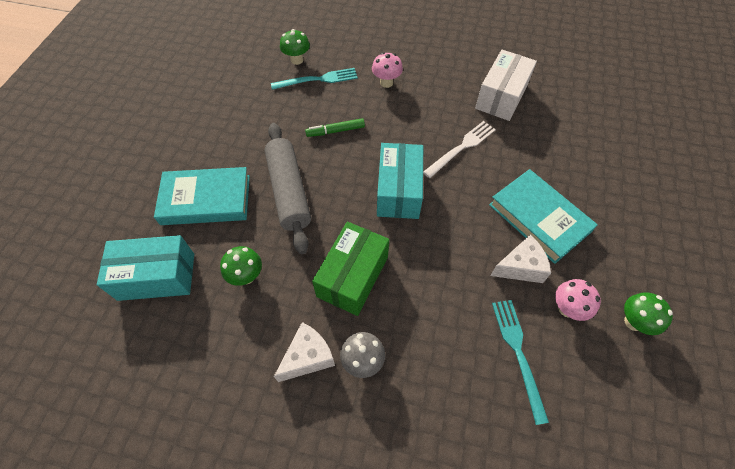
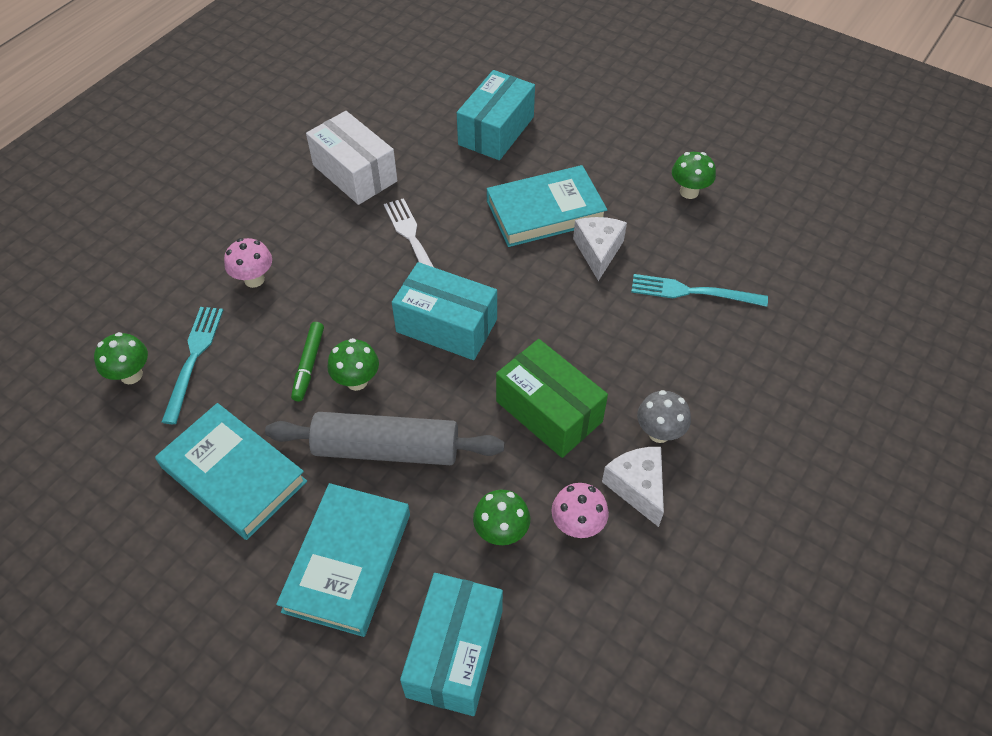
camera: 70 degrees left, 5 degrees down
pink mushroom [555,279,601,321] -> pink mushroom moved to [551,483,609,538]
none -> turquoise book [155,403,307,540]
none -> green mushroom [327,338,379,391]
none -> turquoise box [457,70,535,160]

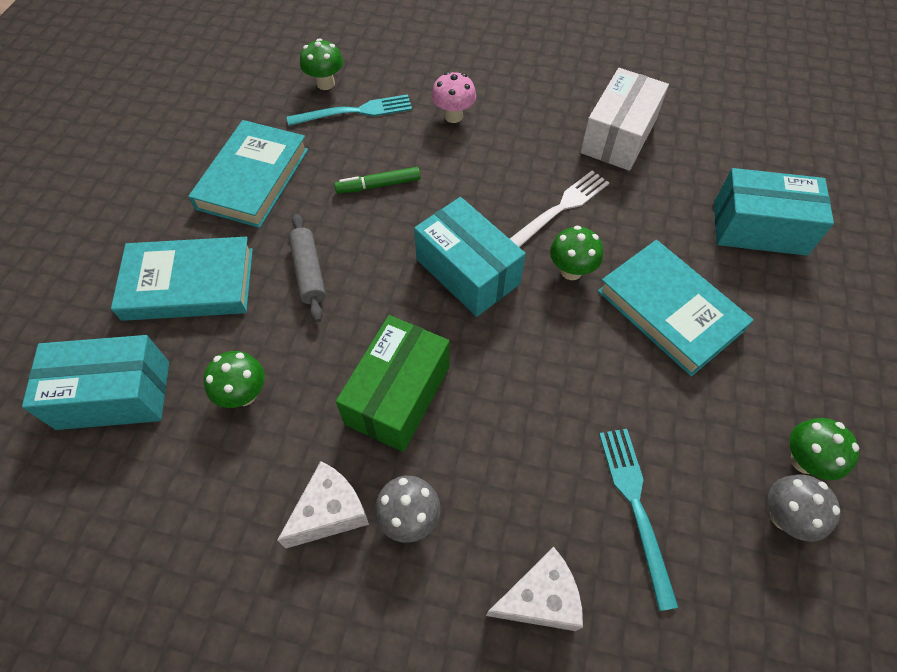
camera: 70 degrees right, 5 degrees up
grey rolling pin [265,412,504,465] -> grey rolling pin [289,214,326,322], size x0.58
green mushroom [327,338,379,391] -> green mushroom moved to [550,225,603,280]
turquoise box [392,262,497,360] -> turquoise box turned 45 degrees counterclockwise [414,197,526,317]
pink mushroom [551,483,609,538] -> none
white cheese [573,217,627,281] -> white cheese moved to [486,547,583,631]
none -> grey mushroom [768,475,840,542]

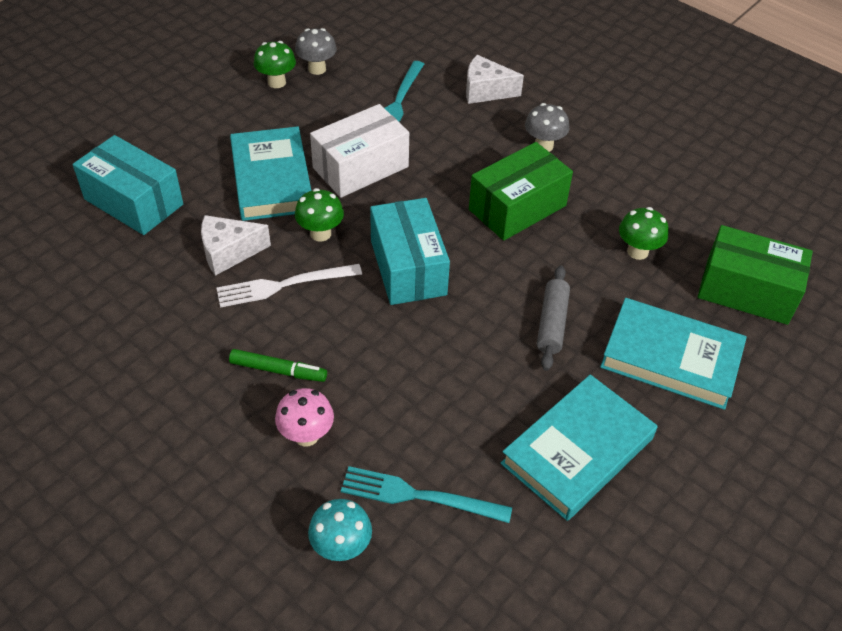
camera: 155 degrees left, 10 degrees down
turquoise box [22,335,169,430] -> green box [698,225,813,325]
white cheese [277,461,369,548] -> white cheese moved to [201,215,271,276]
green mushroom [300,38,343,90] -> none
green marker [334,167,421,193] -> green marker moved to [229,349,327,382]
white box [580,68,669,171] -> white box moved to [310,104,409,198]
none -> turquoise mushroom [308,499,372,561]

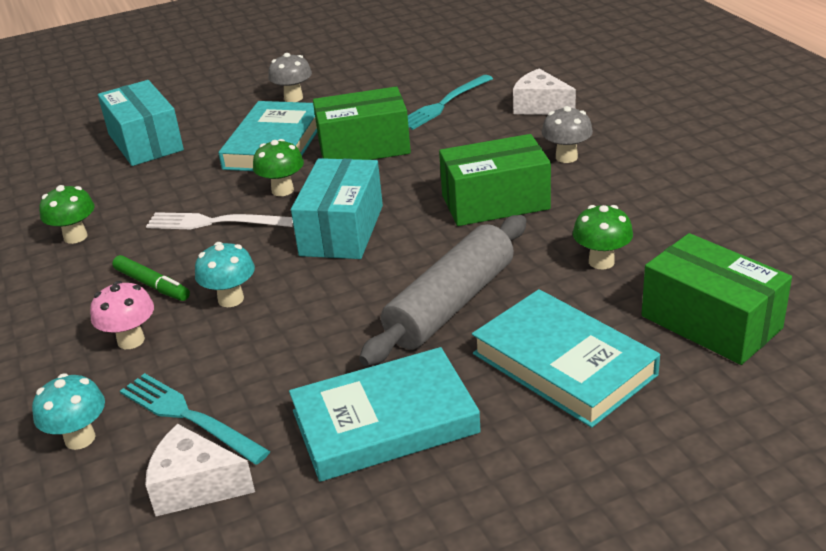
camera: 30 degrees right, 15 degrees down
white cheese [201,215,271,276] -> white cheese moved to [145,424,255,516]
green mushroom [253,41,296,88] -> green mushroom moved to [39,185,95,244]
grey mushroom [295,28,337,75] -> grey mushroom moved to [268,53,312,102]
white box [310,104,409,198] -> green box [313,86,411,160]
grey rolling pin [537,265,570,371] -> grey rolling pin [359,215,526,366], size x1.73
none -> turquoise mushroom [195,242,255,307]

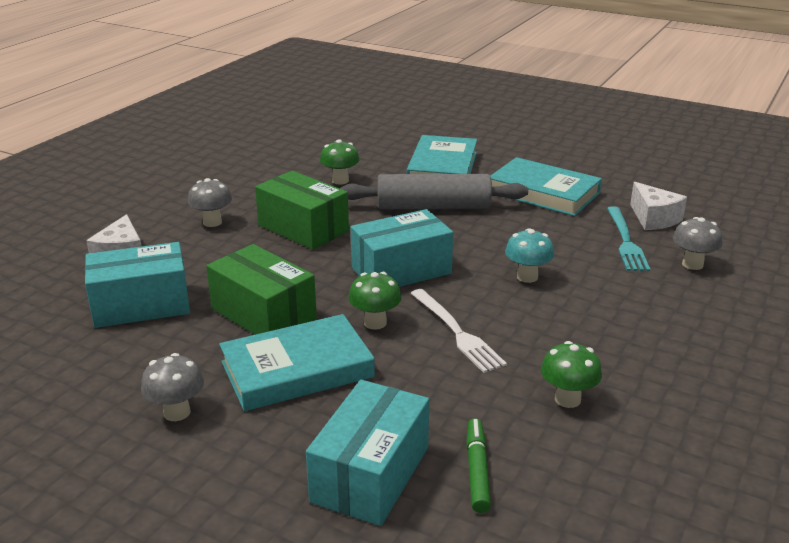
camera: 130 degrees left, 5 degrees down
turquoise mushroom [32,374,105,450] -> grey mushroom [673,217,722,270]
pink mushroom [90,281,154,349] -> none
green marker [112,255,190,301] -> green marker moved to [466,418,491,513]
turquoise fork [408,75,493,130] -> turquoise box [85,242,190,328]
green box [642,233,792,365] -> none

